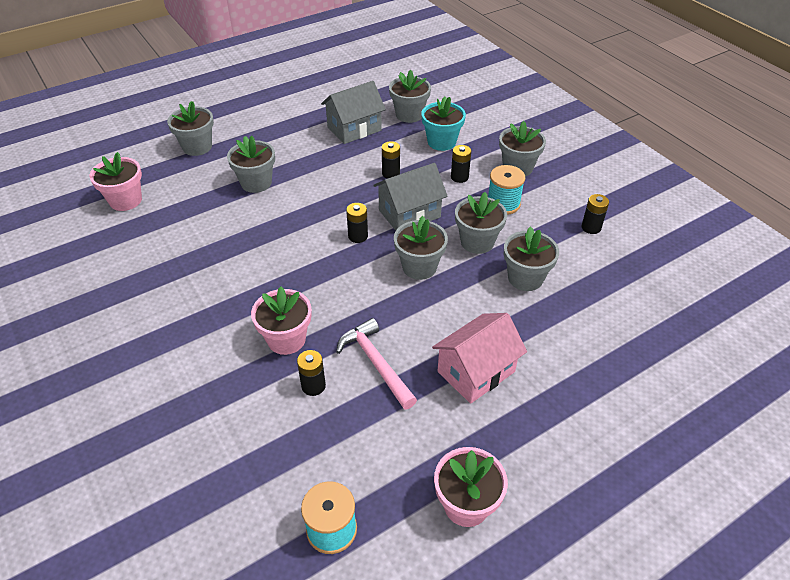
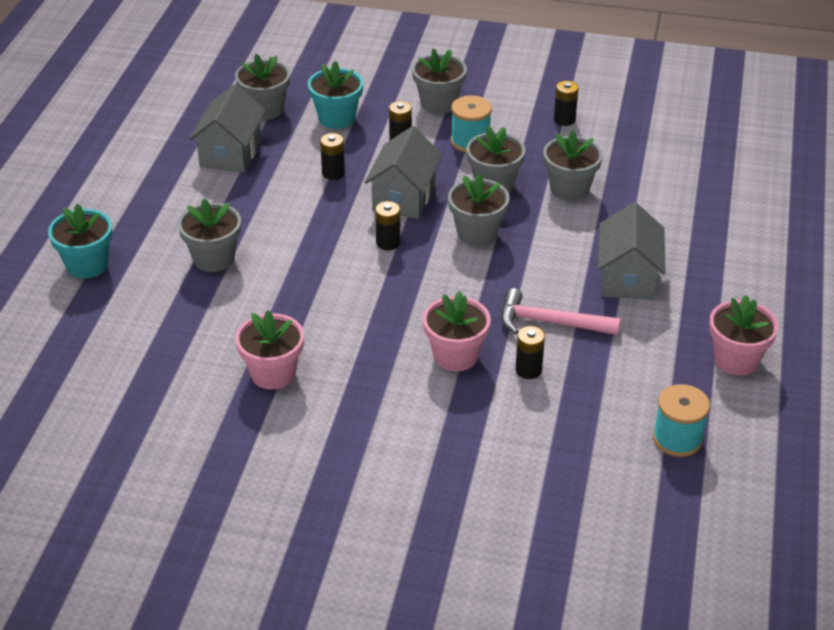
camera: 45 degrees left, 5 degrees down
pink flower pot [90,152,142,211] -> pink flower pot moved to [235,310,304,390]
grey flower pot [167,101,214,156] -> turquoise flower pot [48,204,113,279]
pink house [432,313,527,404] -> grey house [598,202,666,300]

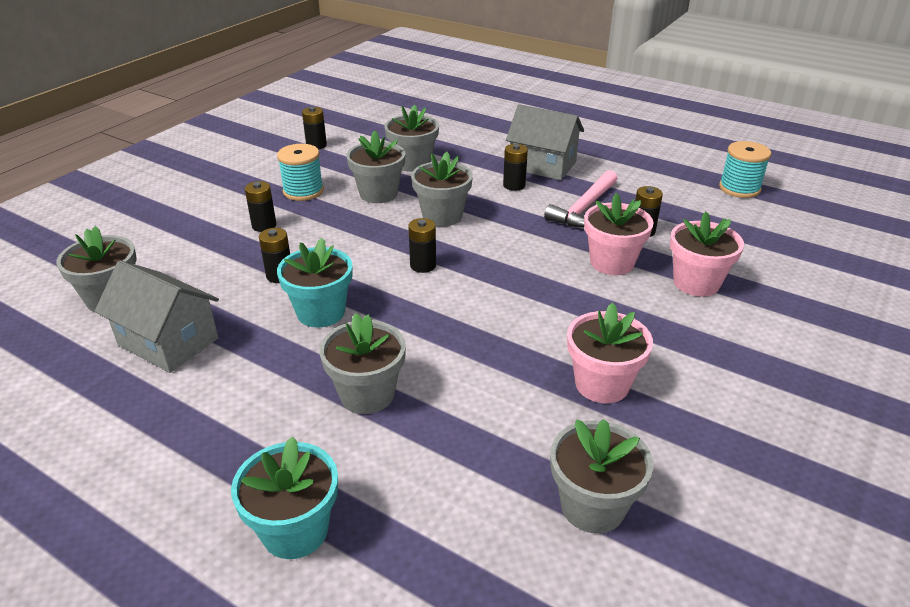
camera: 70 degrees left, 5 degrees down
turquoise flower pot [308,61,363,129] -> turquoise flower pot moved to [277,238,353,327]
grey house [364,126,442,219] -> none
grey flower pot [412,48,467,114] -> grey flower pot moved to [550,419,653,533]
pink flower pot [709,295,779,375] -> pink flower pot moved to [670,211,744,297]
none -> black battery [503,144,528,191]

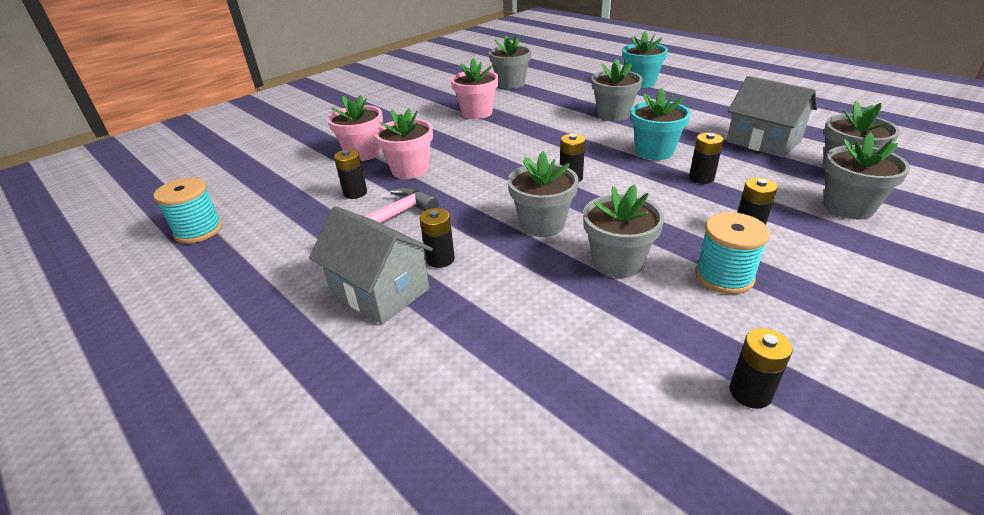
camera: 165 degrees left, 0 degrees up
grey flower pot [384,105,439,172] -> grey flower pot moved to [823,132,911,219]

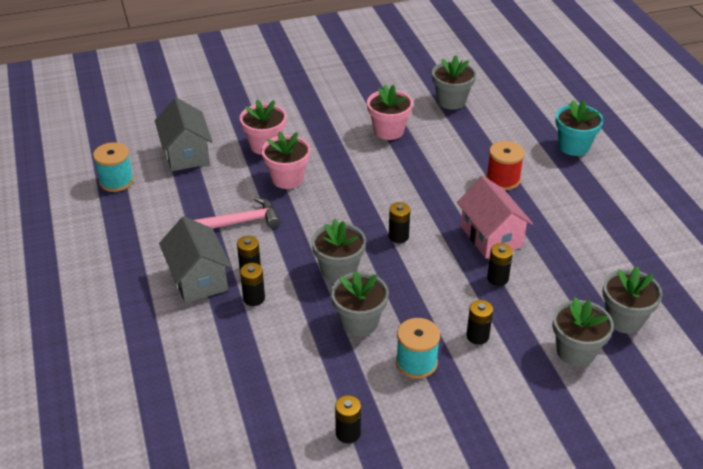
camera: 25 degrees right, 5 degrees up
black battery [334,149,367,199] -> black battery moved to [240,263,265,306]
grey flower pot [592,58,643,121] -> red spool [486,141,525,190]
turquoise flower pot [631,88,691,160] -> pink house [457,176,533,259]
grey house [726,76,818,157] -> grey house moved to [155,98,213,171]

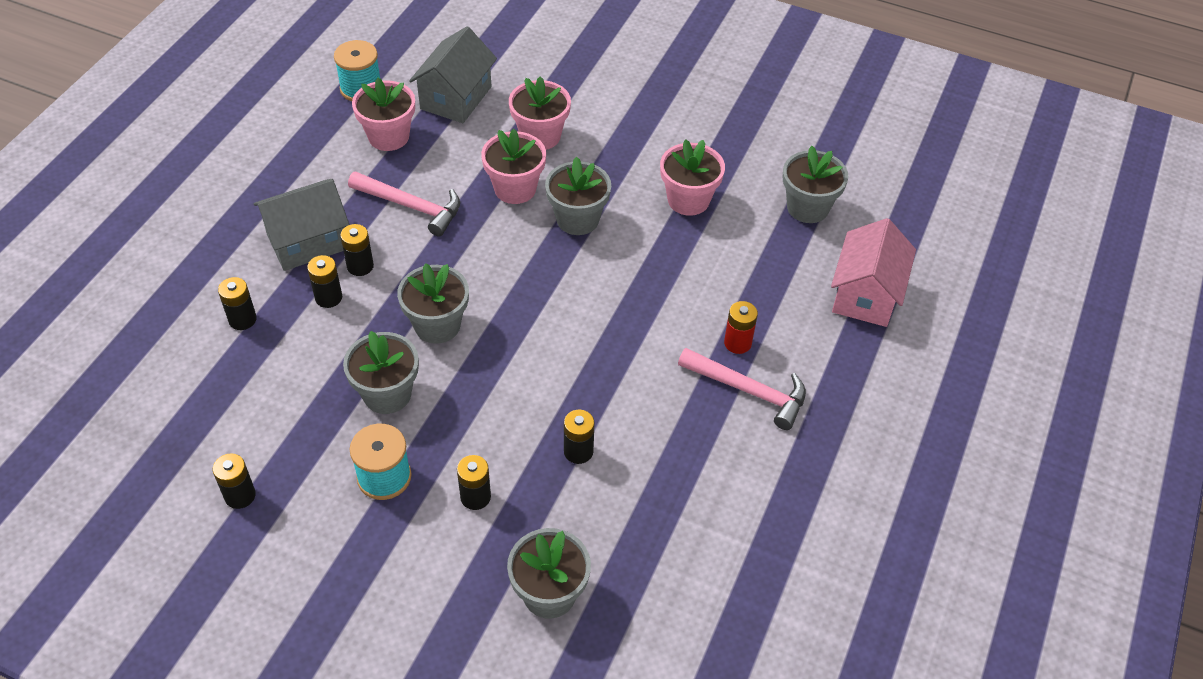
camera: 40 degrees right, 10 degrees up
grey house [159,216,232,303] -> grey house turned 45 degrees clockwise [253,179,349,271]
black battery [389,202,410,243] -> black battery moved to [218,277,257,330]
pink house [457,176,533,259] -> pink house moved to [831,218,916,327]
red spool [486,141,525,190] -> red battery [724,301,758,354]
turquoise flower pot [555,100,603,156] -> none
grey flower pot [602,266,662,333] -> grey flower pot moved to [545,156,611,235]
none -> pink flower pot [352,78,415,151]
none -> pink hammer [678,348,806,430]

